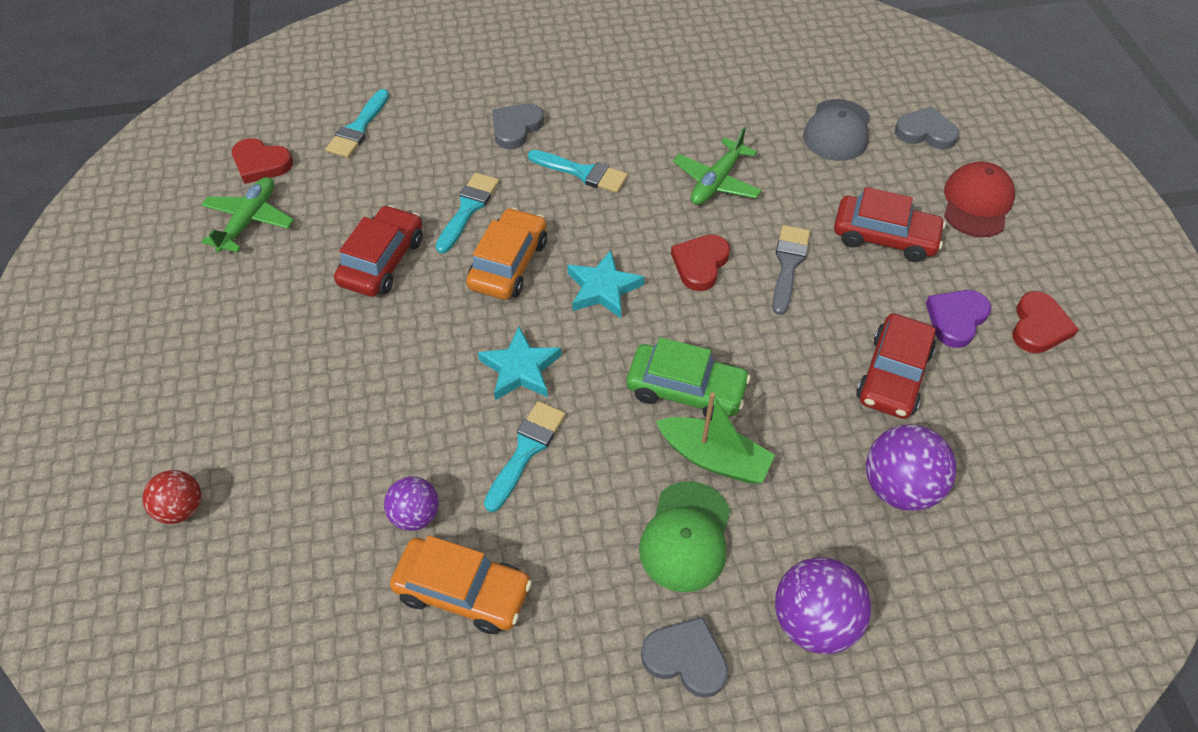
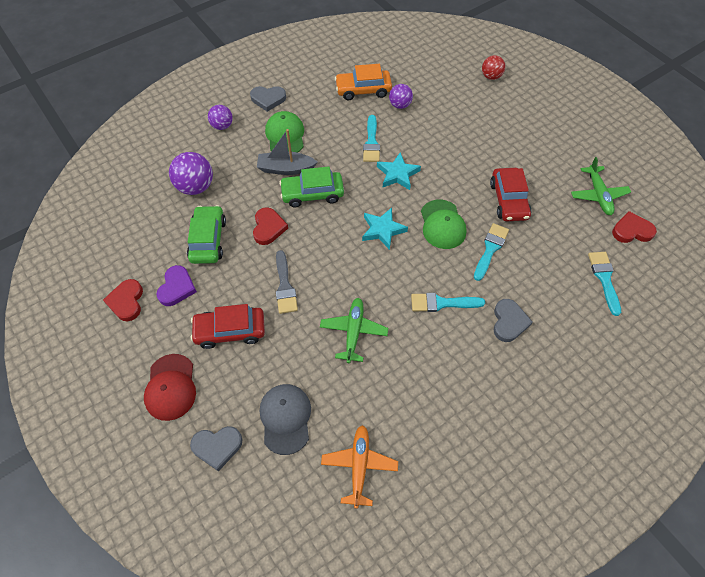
camera: 155 degrees right, 5 degrees up
turquoise brush [436,173,499,253] -> turquoise brush turned 150 degrees counterclockwise [474,223,509,281]
orange car [466,208,547,300] -> green cap [421,200,467,249]
green boat [656,392,775,484] -> grey boat [257,129,317,175]
red heart [671,235,730,291] -> red heart moved to [253,207,288,245]
purple ball [775,557,872,654] -> purple ball [208,105,233,130], size x0.62
red car [856,313,936,419] -> green car [187,205,226,264]
none -> orange plane [321,425,398,509]

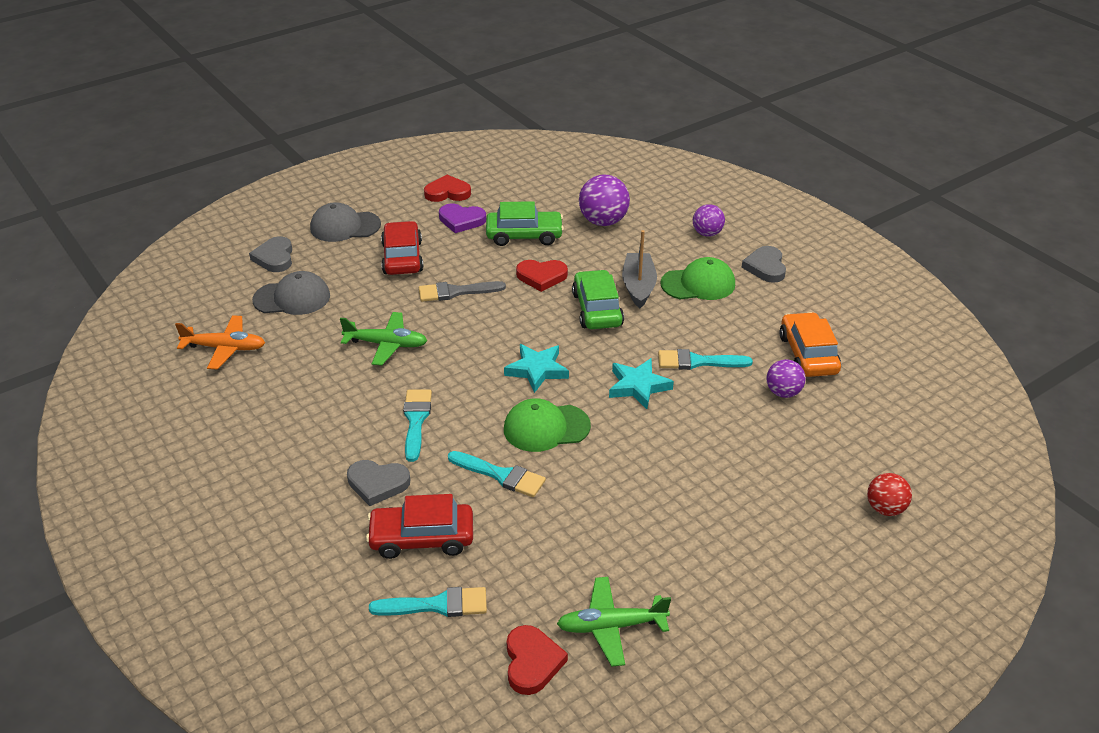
camera: 90 degrees right, 20 degrees down
red cap [144,354,196,421] -> grey cap [310,202,381,242]
red car [490,168,531,221] -> red car moved to [366,494,473,559]

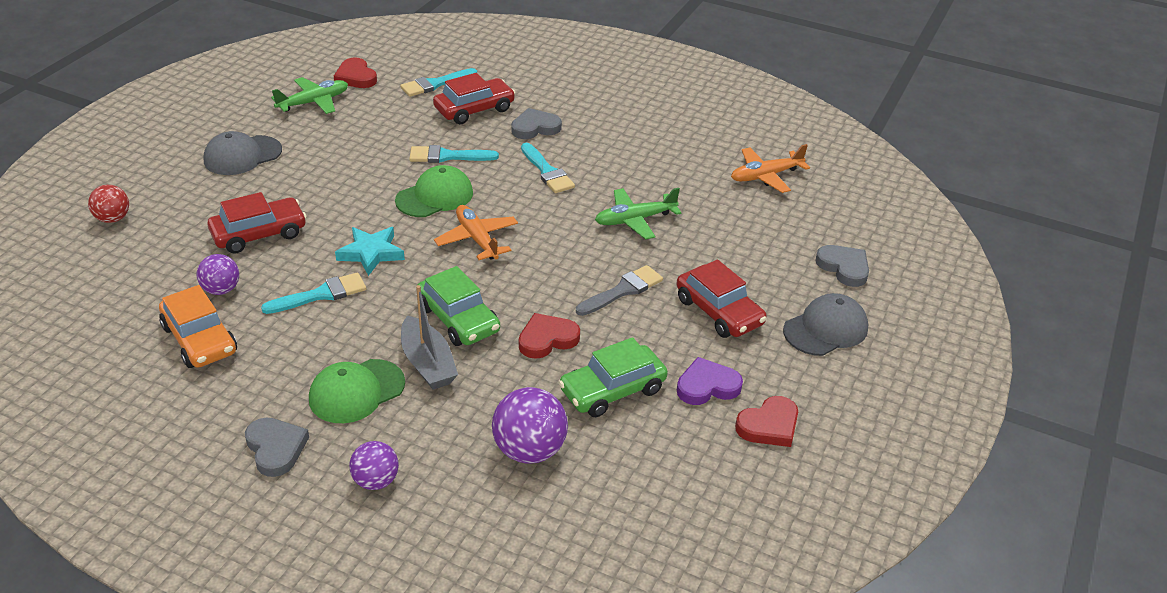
camera: 150 degrees right, 0 degrees up
grey cap [252,271,330,315] -> grey cap moved to [203,131,282,175]
turquoise star [504,344,569,393] -> orange plane [434,205,518,260]
none -> red car [207,192,307,254]

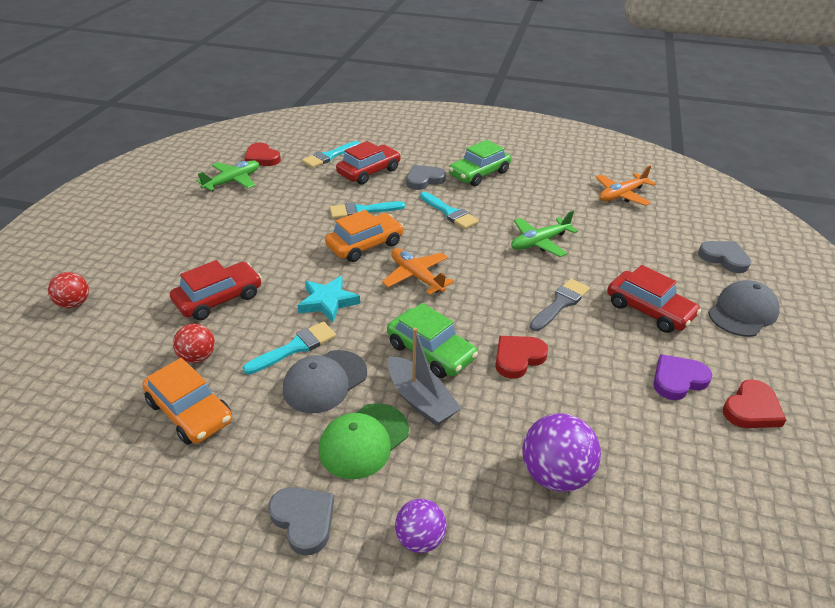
camera: 10 degrees left, 0 degrees up
purple ball [197,254,239,295] -> red ball [173,324,215,363]
grey cap [203,131,282,175] -> grey cap moved to [283,350,367,413]
green cap [395,165,473,217] -> orange car [325,210,404,262]
green car [558,337,668,417] -> green car moved to [449,140,511,186]

